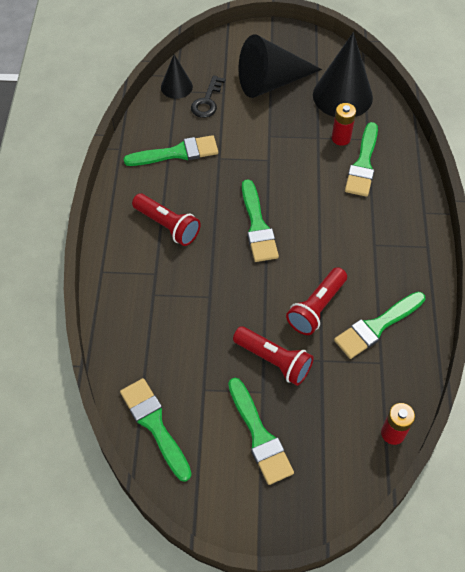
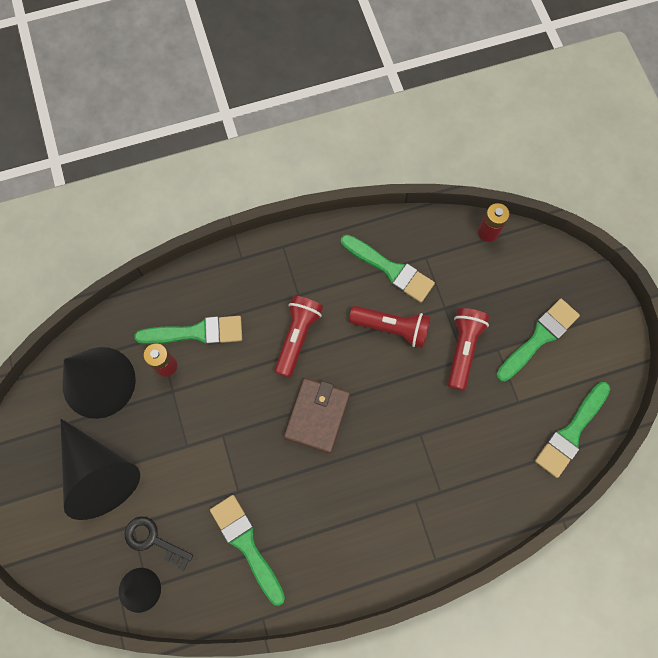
camera: 110 degrees left, 15 degrees up
red flashlight [132,194,201,246] -> red flashlight moved to [274,296,323,378]
black key [191,75,225,118] -> black key turned 150 degrees counterclockwise [125,516,193,571]
green brush [242,179,279,262] -> brown wallet [284,378,350,453]

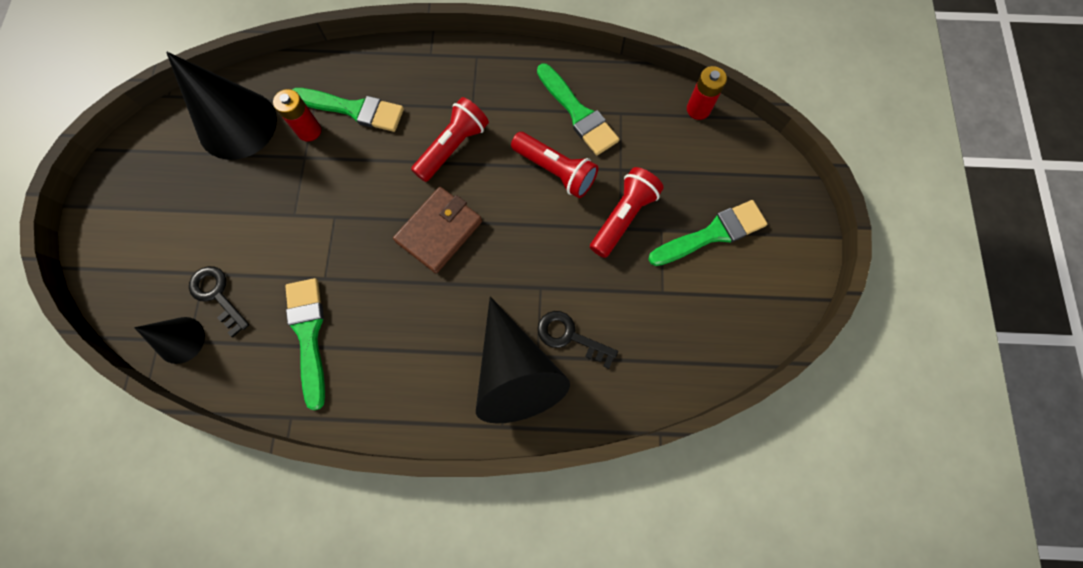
camera: 20 degrees right, 0 degrees up
black cone [61,419,140,520] -> black cone moved to [476,296,570,424]
green brush [535,382,610,478] -> none
none -> black key [538,311,618,369]

